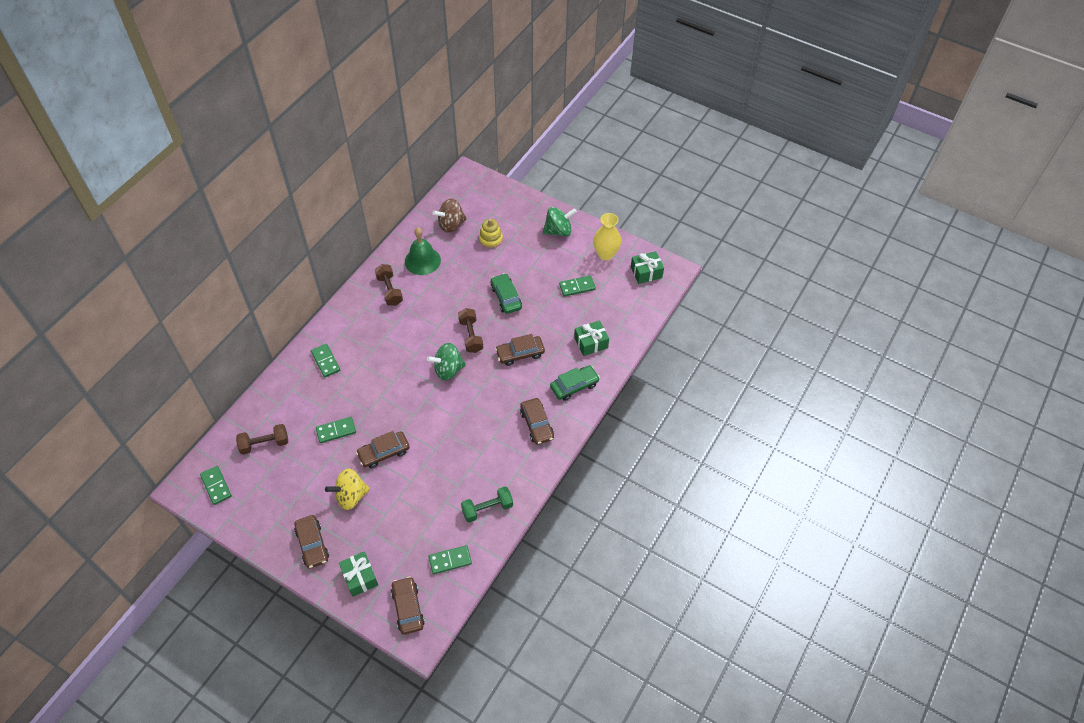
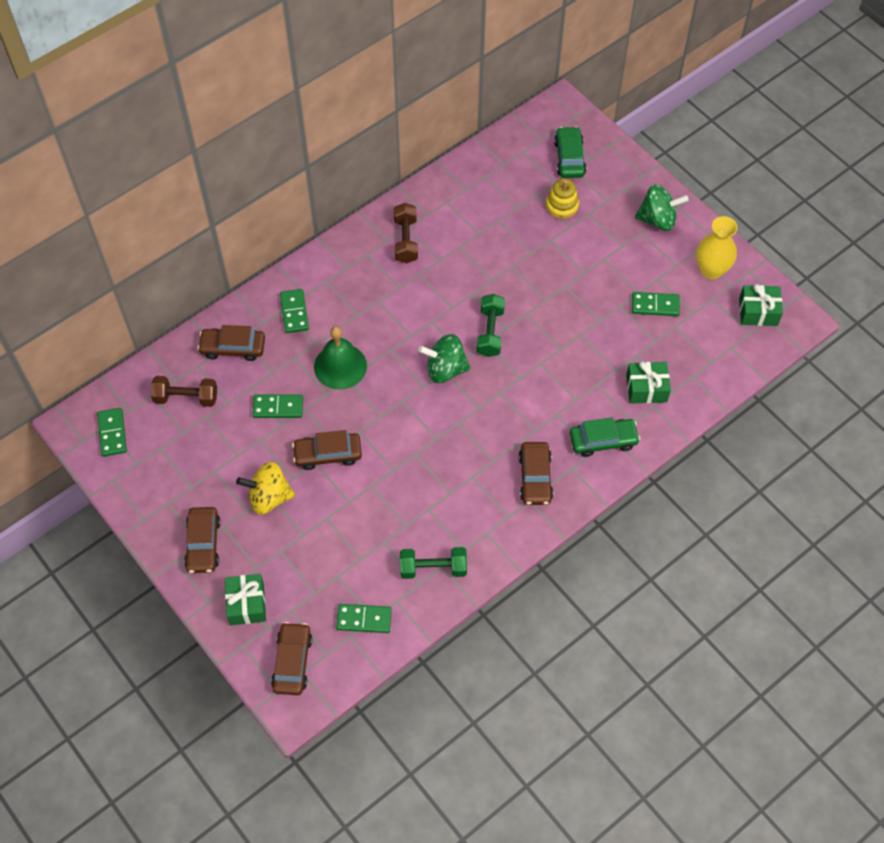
camera: 20 degrees right, 5 degrees up
green bell [405,228,441,275] -> green bell moved to [314,326,367,390]
brown spinning top [432,199,467,233] -> none
brown dumbbell [458,308,483,353] -> green dumbbell [477,294,505,357]
green car [491,273,522,314] -> green car moved to [554,126,586,178]
brown car [495,334,545,366] -> brown car moved to [198,325,265,361]

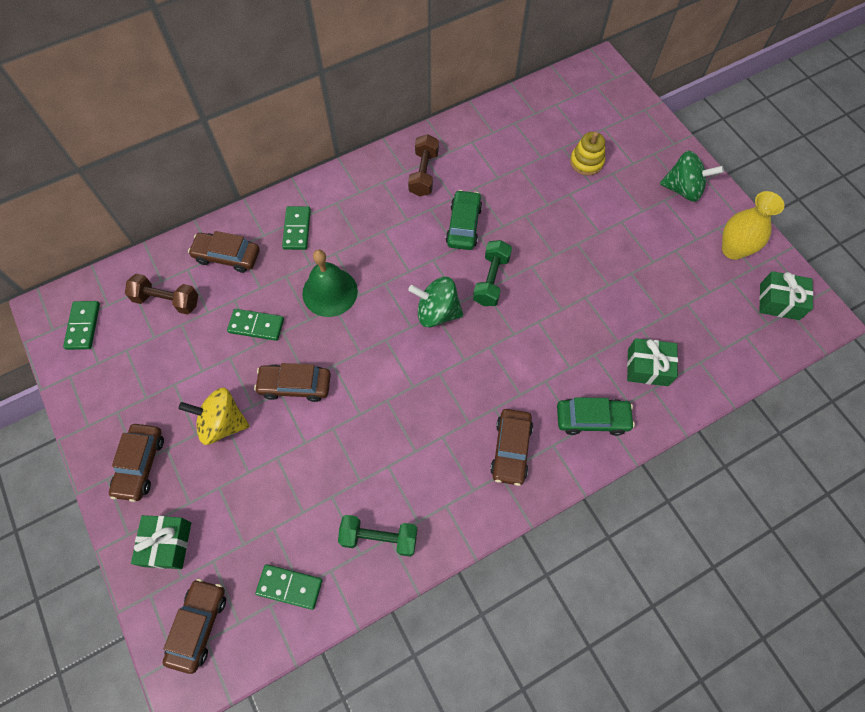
camera: 10 degrees right, 5 degrees up
green car [554,126,586,178] -> green car moved to [445,190,482,250]
green domino [632,292,680,316] -> none

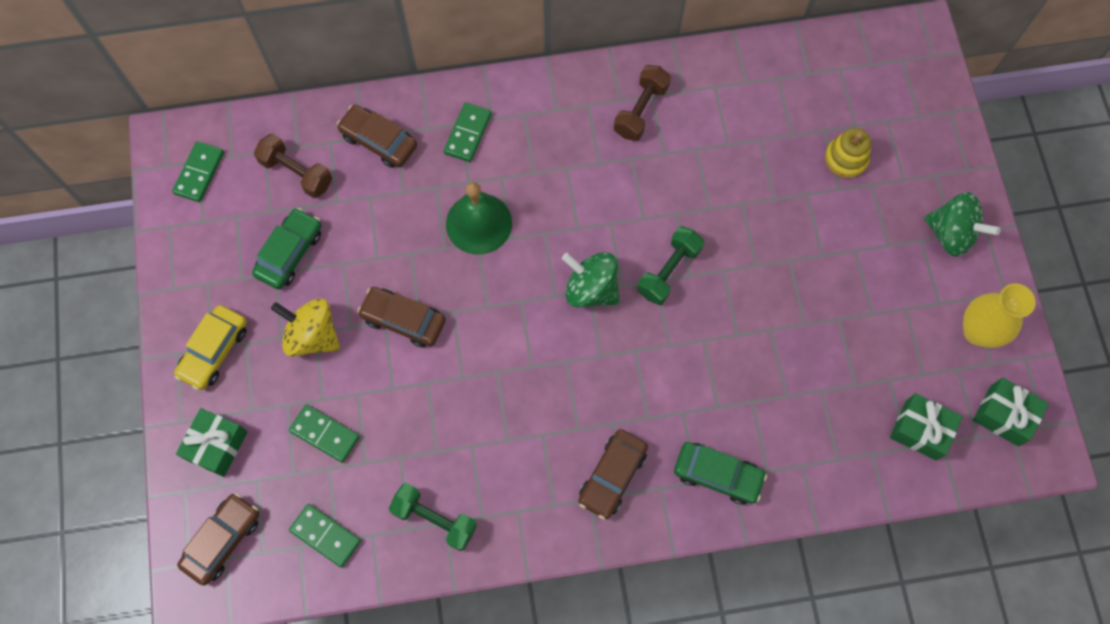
camera: 20 degrees right, 5 degrees up
brown car [109,424,164,502] -> yellow car [174,305,247,390]
green domino [227,309,284,341] -> green domino moved to [289,404,360,463]
green car [445,190,482,250] -> green car moved to [252,208,322,289]
green gift [627,338,678,386] -> green gift moved to [890,393,963,460]

